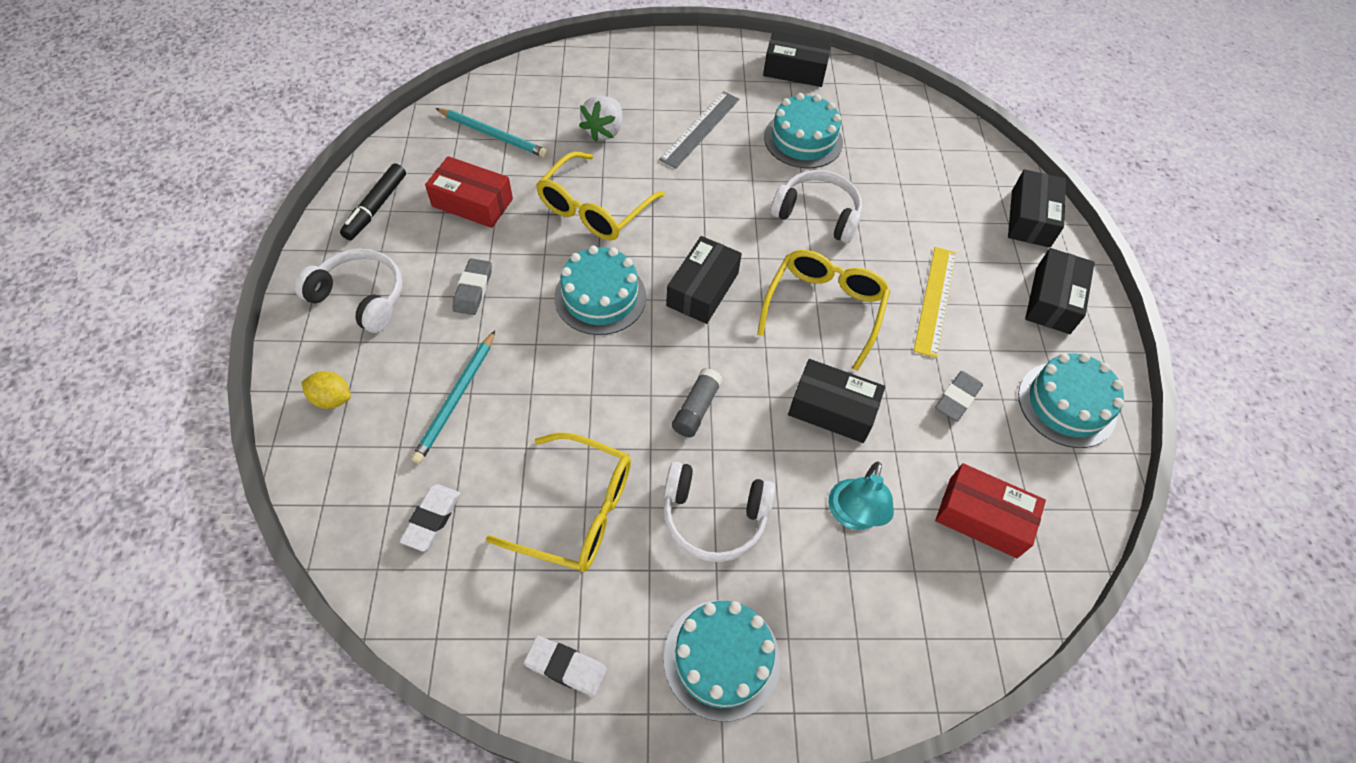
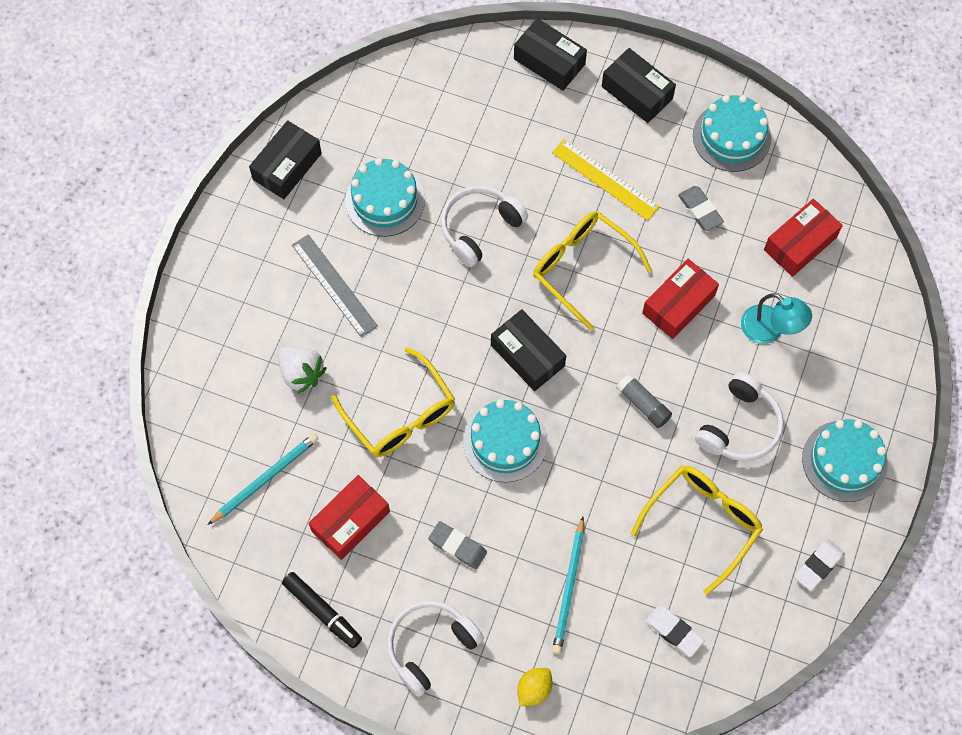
camera: 65 degrees left, 10 degrees up
turquoise pencil [411,331,495,464] -> turquoise pencil turned 60 degrees clockwise [552,517,584,654]
black box [788,359,885,443] -> red box [642,259,719,339]

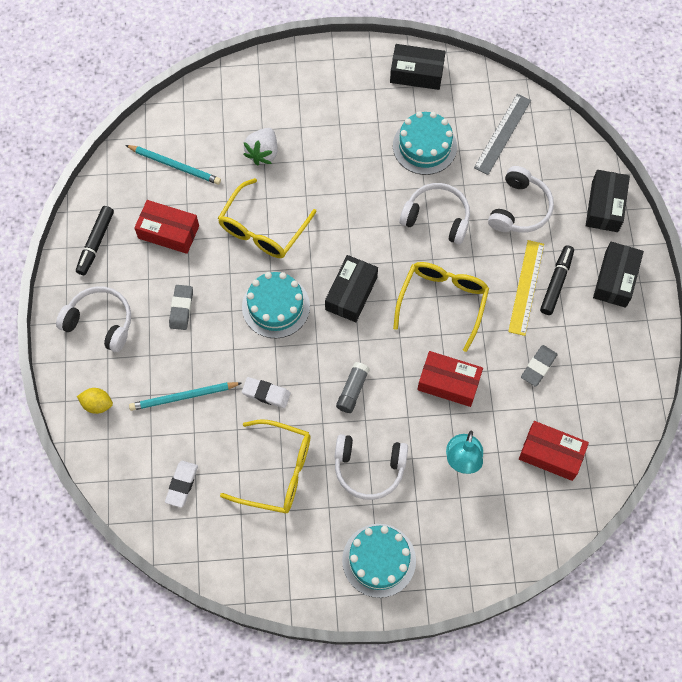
camera: 65 degrees right, 0 degrees up
grey ruler [292,234,378,337] -> grey ruler moved to [474,94,531,175]
turquoise cake [693,95,771,172] -> none
white eraser [794,539,845,591] -> white eraser moved to [242,377,291,408]
none -> white headphones [488,166,554,233]
none -> black marker [540,245,574,315]

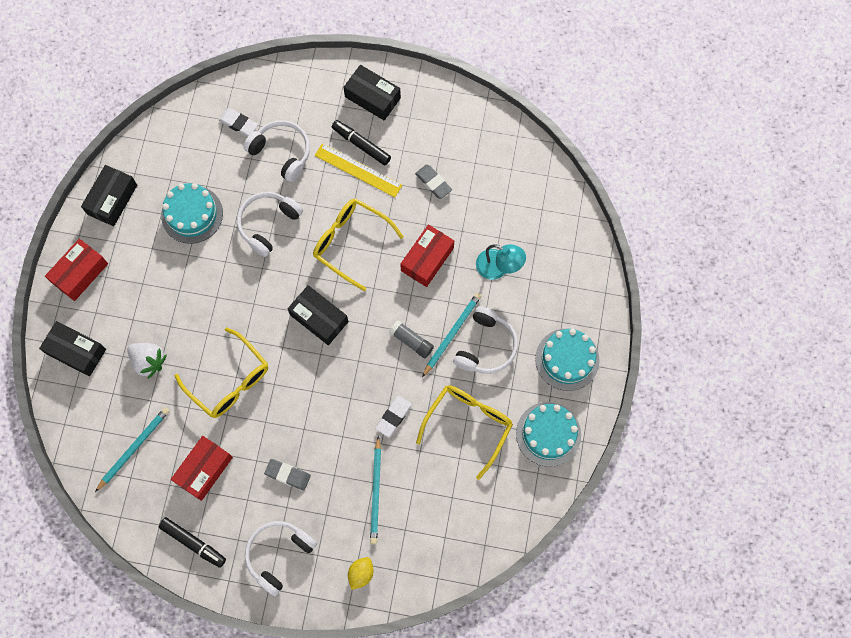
camera: 75 degrees left, 5 degrees up
white eraser [165,461,198,508] -> white eraser moved to [219,108,258,137]
turquoise cake [242,272,310,338] -> turquoise cake moved to [516,402,581,467]
grey ruler [474,94,531,175] -> none
red box [519,421,589,481] -> red box moved to [45,239,108,301]
black box [586,170,630,232] -> black box moved to [39,321,106,377]
none -> turquoise pencil [422,293,482,377]

